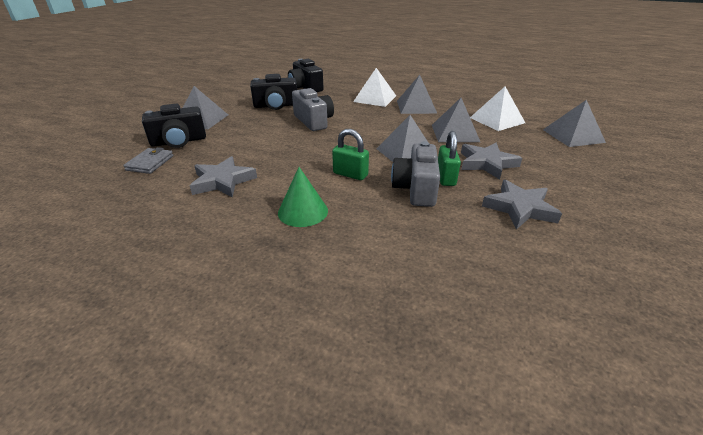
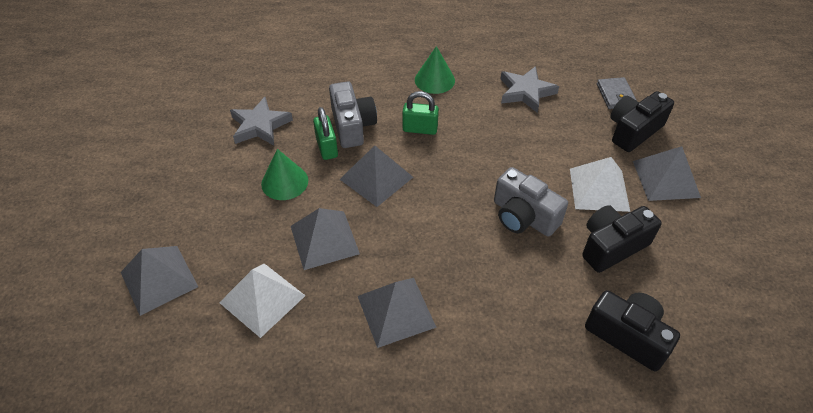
camera: 160 degrees right, 15 degrees up
white pyramid [353,68,396,107] -> white pyramid moved to [570,157,630,212]
grey star [461,142,522,180] -> green cone [261,149,308,200]

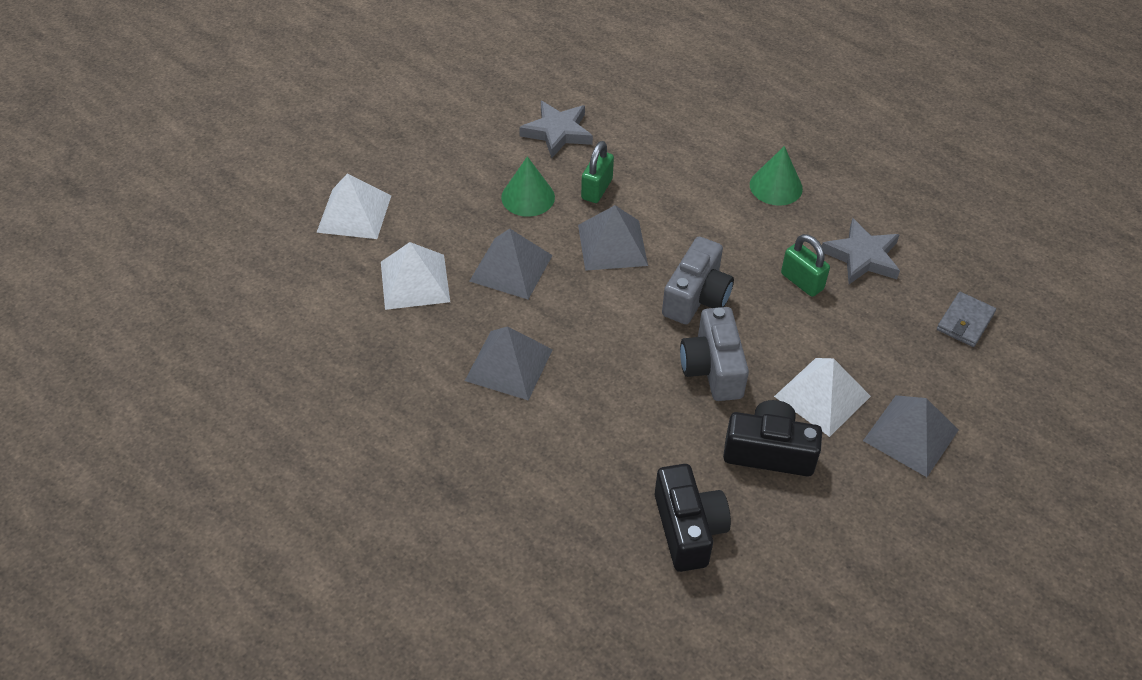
camera: 40 degrees right, 0 degrees up
grey pyramid [121,246,198,316] -> white pyramid [316,174,391,239]
grey camera [329,81,377,148] -> grey camera moved to [662,237,734,324]
green padlock [402,91,439,135] -> green padlock moved to [781,234,830,297]
black camera [610,91,674,152] -> none

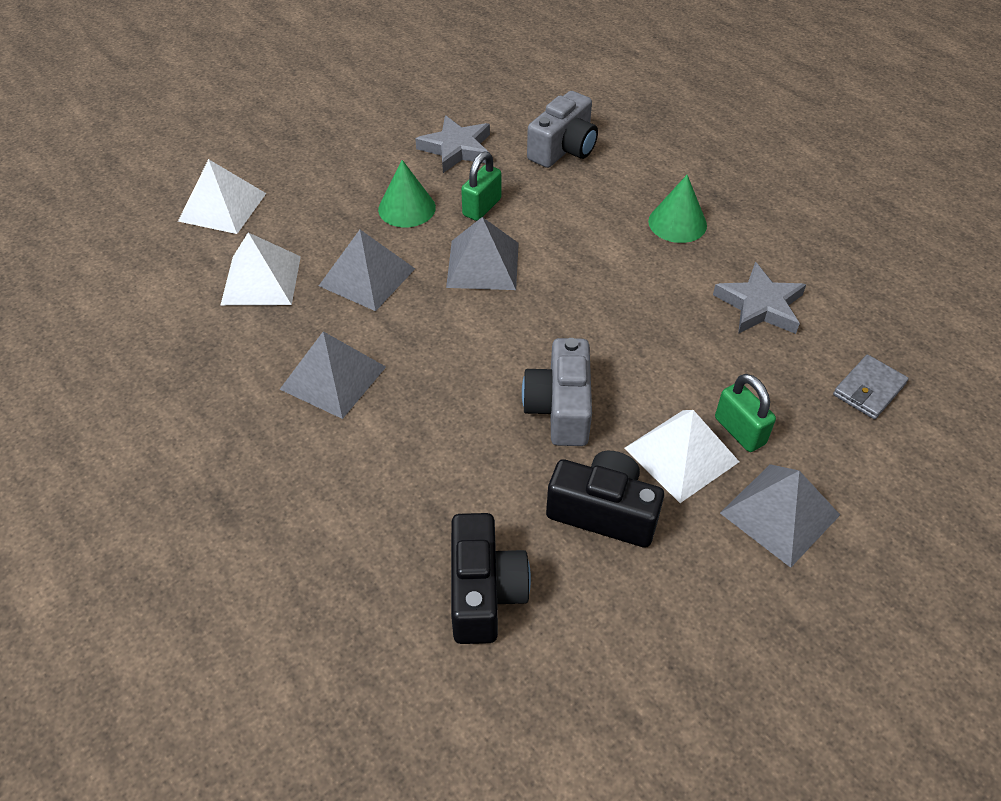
camera: 10 degrees right, 0 degrees up
grey camera [662,237,734,324] -> grey camera moved to [527,91,598,168]
green padlock [781,234,830,297] -> green padlock moved to [715,374,776,452]

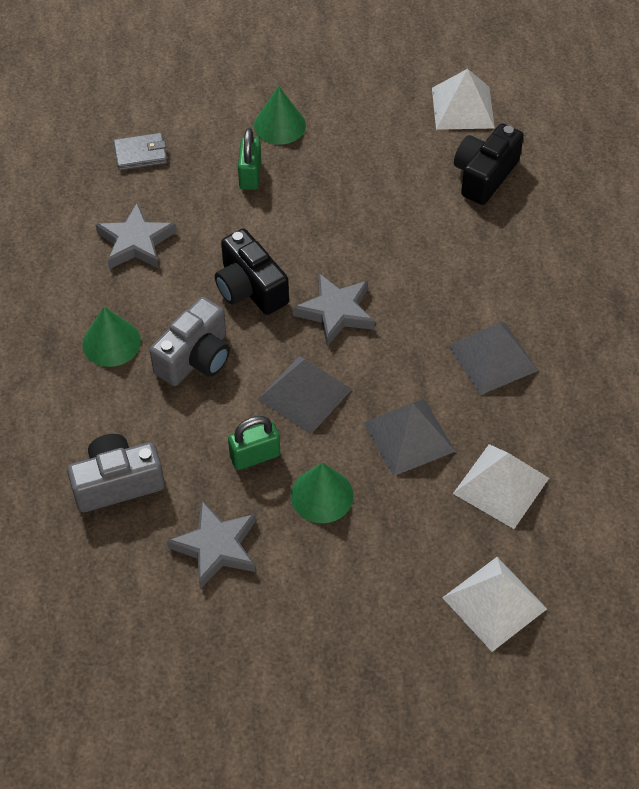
camera: 145 degrees left, 5 degrees up
grey camera [522,338,592,446] -> grey camera moved to [150,297,230,386]
black camera [546,451,664,548] -> black camera moved to [215,229,289,315]
white pyramid [624,410,739,503] -> white pyramid moved to [432,69,495,130]
grey pyramid [720,464,840,568] -> green cone [254,86,306,145]
none -> grey star [293,273,375,346]

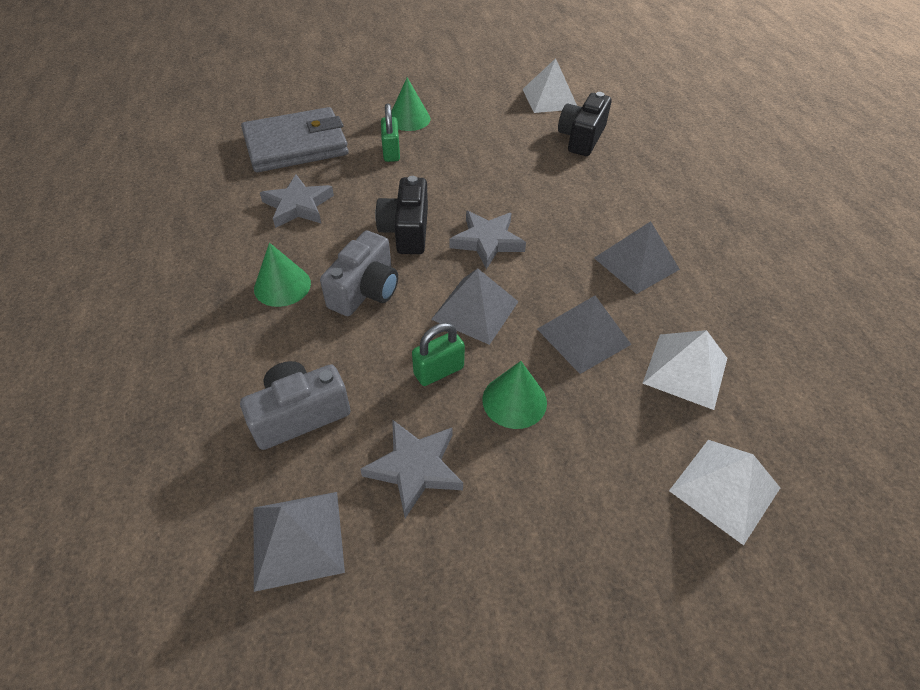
camera: 10 degrees left, 5 degrees down
grey wallet [113,133,167,171] -> grey wallet [241,107,349,172], size x2.21
black camera [215,229,289,315] -> black camera turned 45 degrees clockwise [375,176,428,254]
none -> grey pyramid [253,492,345,592]

